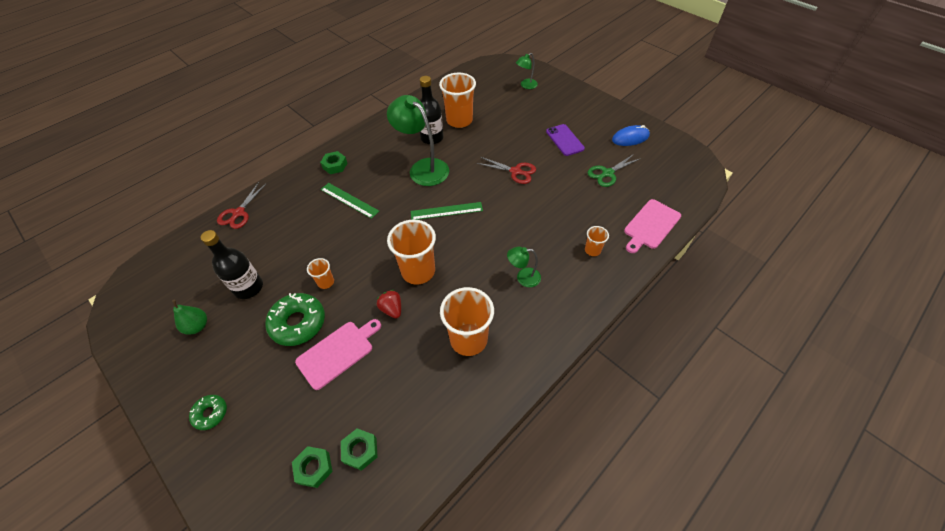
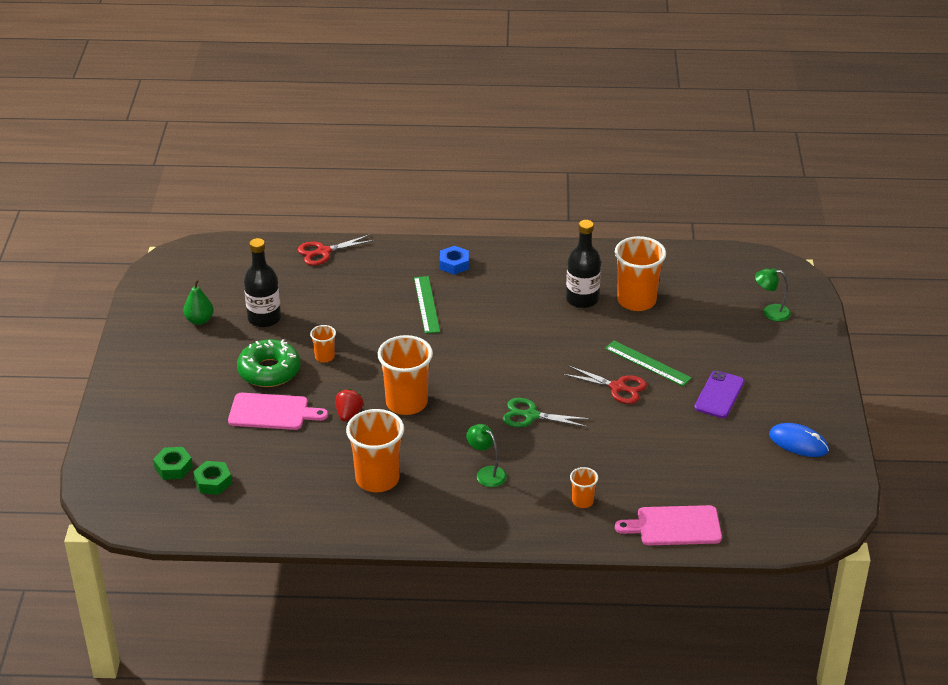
camera: 45 degrees right, 15 degrees down
green donut [189,395,227,430] -> none
green nut [320,151,347,174] -> blue nut [440,246,469,275]
green lamp [387,95,449,186] -> none
green ruler [411,202,483,220] -> green ruler moved to [605,340,692,386]
red scissors [477,157,536,184] -> red scissors turned 45 degrees counterclockwise [562,365,647,404]
green scissors [588,154,641,187] -> green scissors moved to [503,398,591,427]

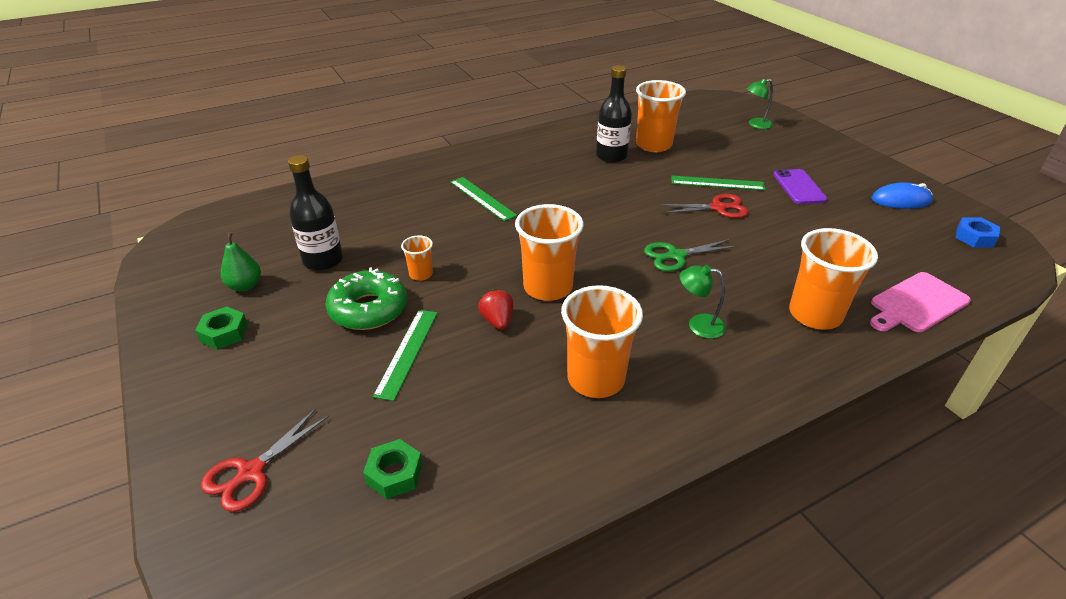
camera: 30 degrees left, 0 degrees up
green nut [153,447,193,480] -> green nut moved to [195,306,248,350]
pink cutting board [228,393,328,430] -> green ruler [373,310,438,401]
red scissors [298,234,375,265] -> red scissors moved to [201,408,329,512]
blue nut [440,246,469,275] -> blue nut moved to [955,217,1000,248]
orange cup [570,467,598,508] -> orange cup [789,228,878,330], size x2.05

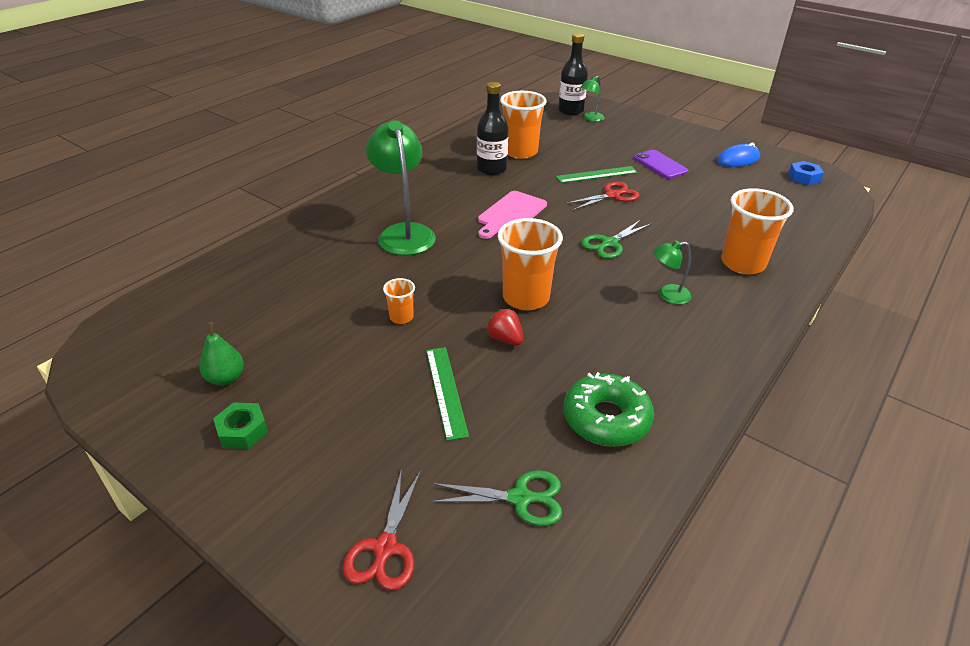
camera: 25 degrees left, 0 degrees up
black bottle [288,155,343,271] -> black bottle moved to [558,33,588,115]
green donut [325,267,407,330] -> green donut moved to [564,372,654,447]
green nut [363,439,423,499] -> green scissors [430,470,562,526]
green ruler [450,177,517,221] -> green lamp [366,120,436,255]
orange cup [561,285,643,398] -> none
pink cutting board [870,272,971,332] -> pink cutting board moved to [478,191,547,239]

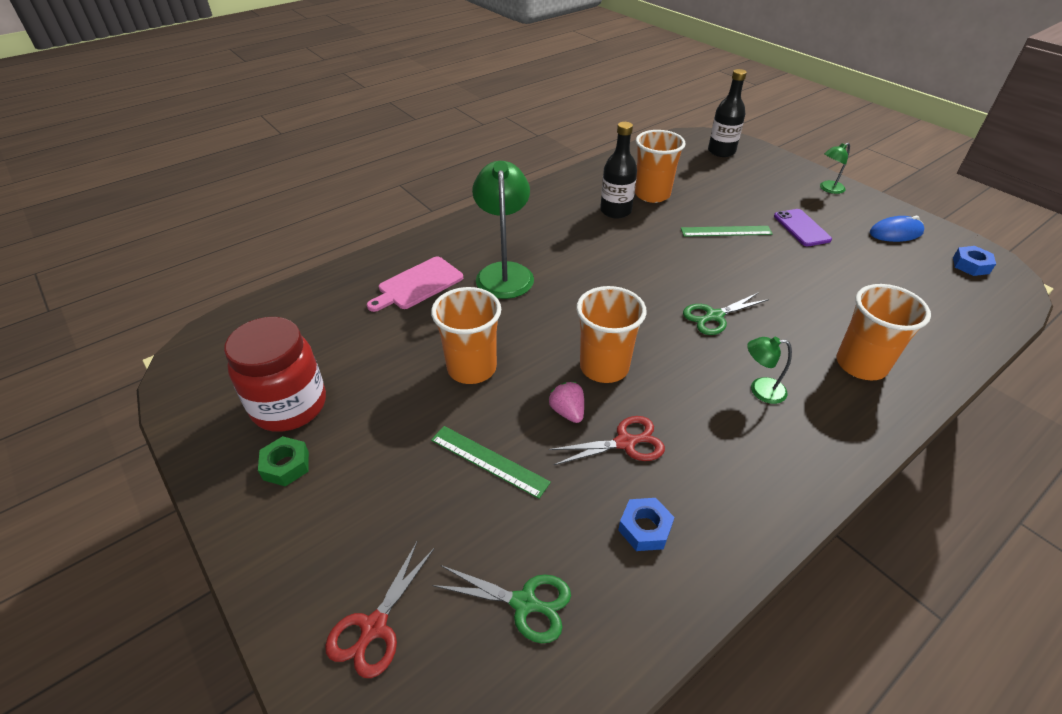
camera: 15 degrees right, 5 degrees up
green pear [199,322,244,386] -> red jar [224,317,326,432]
orange cup [383,278,415,324] -> orange cup [431,287,501,384], size x2.05
green ruler [426,347,469,441] -> green ruler turned 60 degrees counterclockwise [431,426,551,499]
pink cutting board [478,191,547,239] -> pink cutting board moved to [367,256,463,312]
red strawberry [486,309,523,345] -> pink strawberry [549,382,584,423]
green donut [564,372,654,447] -> blue nut [618,498,675,551]
red scissors [566,182,640,210] -> red scissors moved to [549,416,665,465]
green lamp [580,76,604,122] -> green lamp moved to [820,143,850,194]

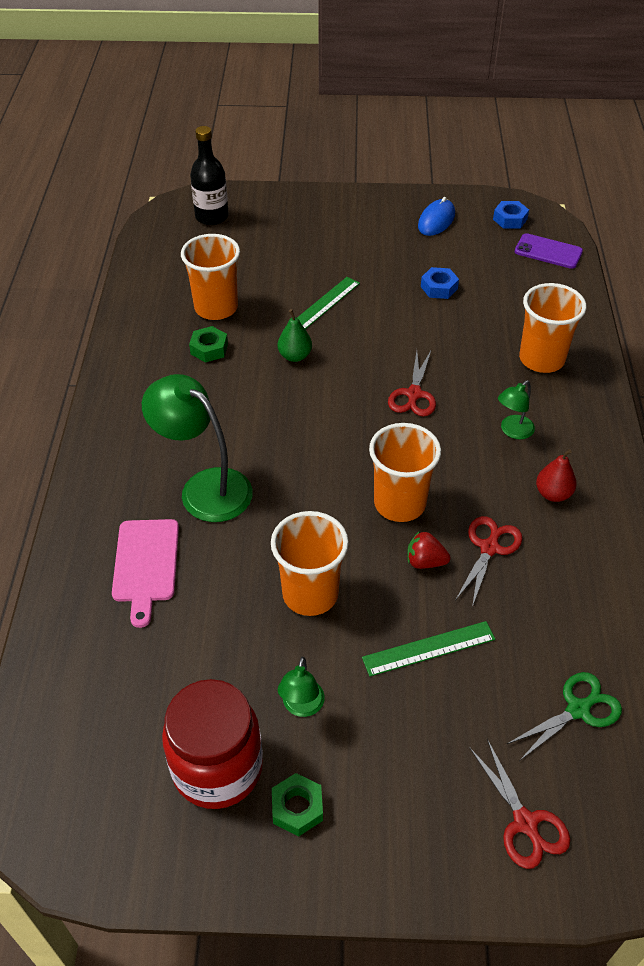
camera: 50 degrees left, 5 degrees up
pink strawberry [549,382,584,423] -> red strawberry [407,531,451,569]
black bottle [600,122,637,218] -> green nut [189,326,228,363]
blue nut [618,498,675,551] -> blue nut moved to [421,267,459,299]
green scissors [683,292,769,335] -> red scissors [388,351,436,416]
purple phone [774,209,832,246] -> purple phone moved to [515,233,583,269]
green lamp [820,143,850,194] -> green lamp moved to [278,657,325,717]
none -> green pear [278,309,312,362]
none -> red pear [536,449,577,502]

